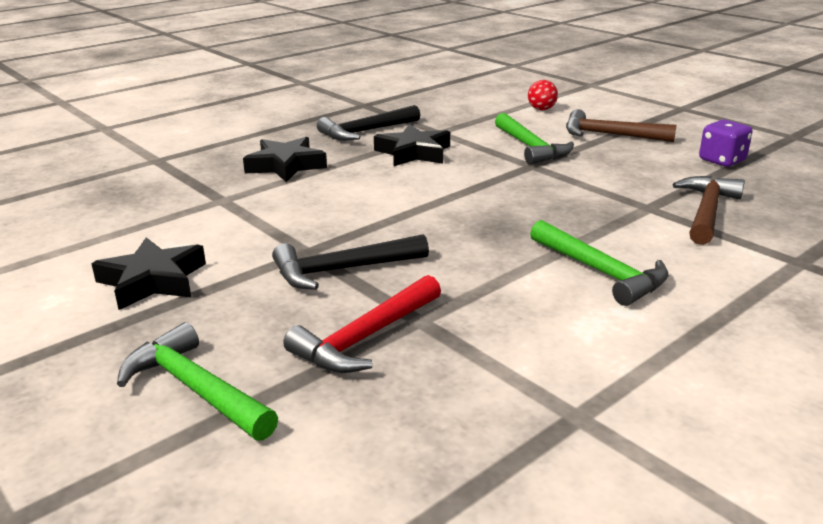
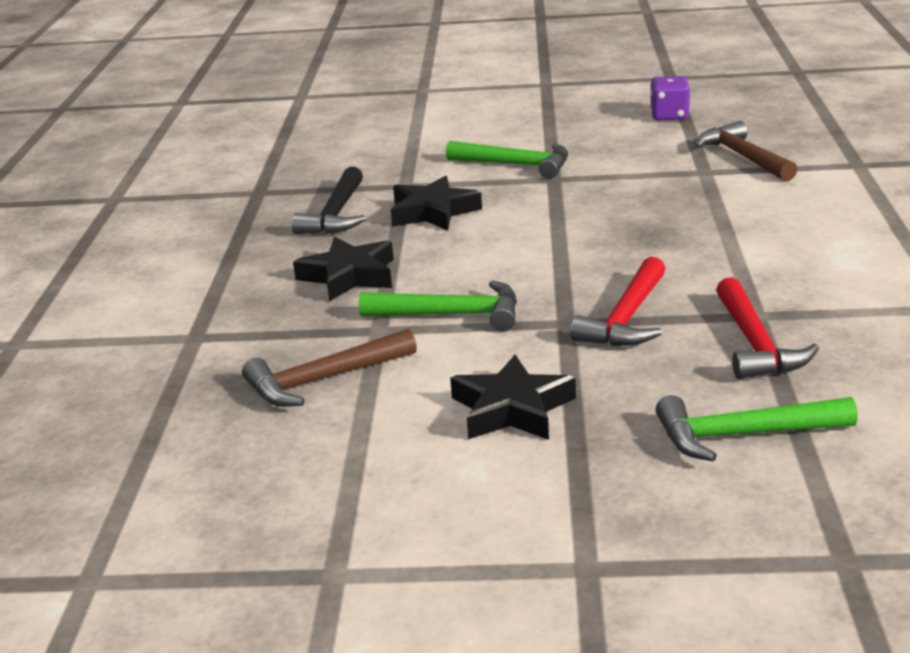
camera: 45 degrees left, 0 degrees up
black hammer [272,234,429,290] -> red hammer [571,257,665,346]
red ball [528,80,558,110] -> none
green hammer [530,220,669,306] -> green hammer moved to [359,280,517,331]
brown hammer [566,109,677,142] -> brown hammer moved to [242,329,417,407]

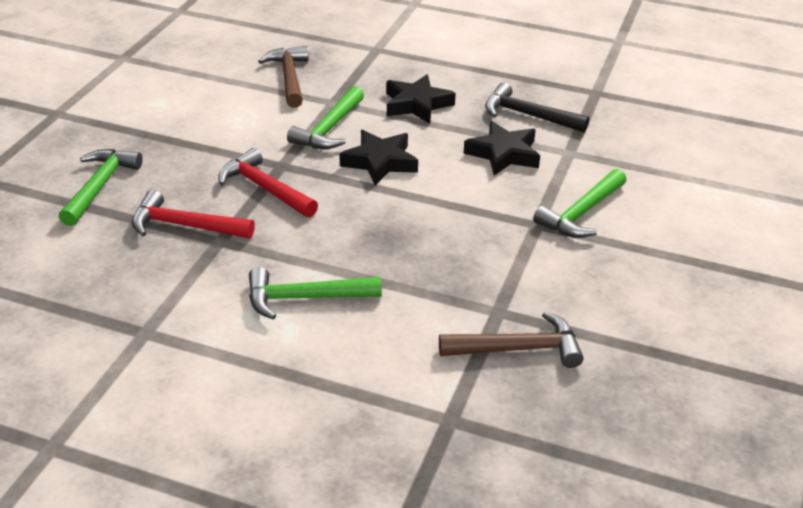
camera: 105 degrees right, 10 degrees up
black star [450,355,576,440] -> black star moved to [340,130,418,186]
purple dice [650,76,690,121] -> none
none -> green hammer [249,267,382,320]

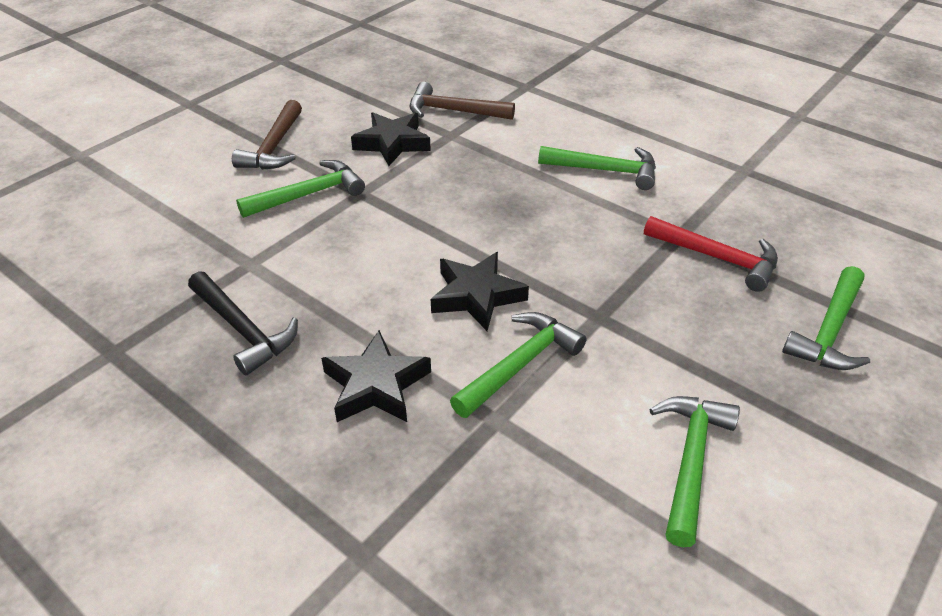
camera: 160 degrees left, 5 degrees up
red hammer [218,148,318,218] -> none
brown hammer [258,46,309,108] -> brown hammer moved to [232,100,302,170]
black star [463,121,540,176] -> black star moved to [351,112,431,166]
none -> green hammer [649,396,740,547]

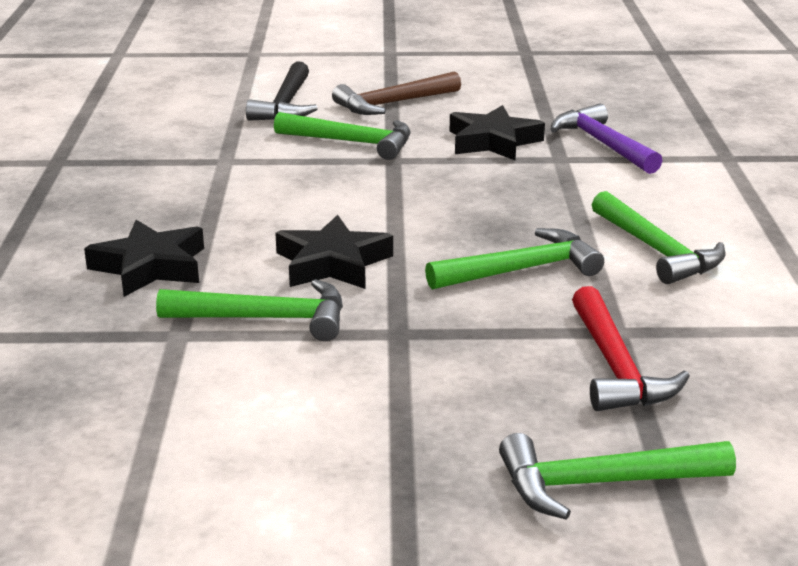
camera: 50 degrees right, 15 degrees down
black hammer [188,271,298,376] -> black hammer moved to [246,62,318,121]
brown hammer [410,82,515,120] -> purple hammer [550,103,662,174]
green hammer [649,396,740,547] -> green hammer moved to [425,228,604,290]

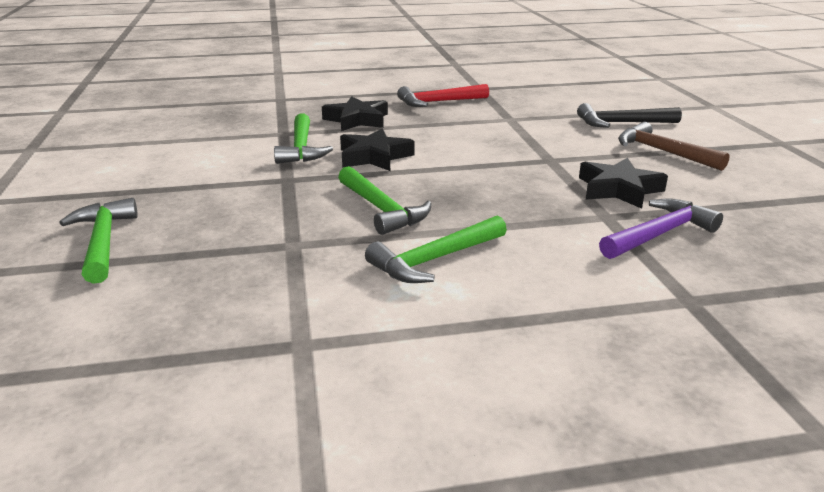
camera: 80 degrees right, 0 degrees up
green hammer [274,112,411,160] -> none
red hammer [572,286,690,411] -> red hammer moved to [397,84,489,107]

